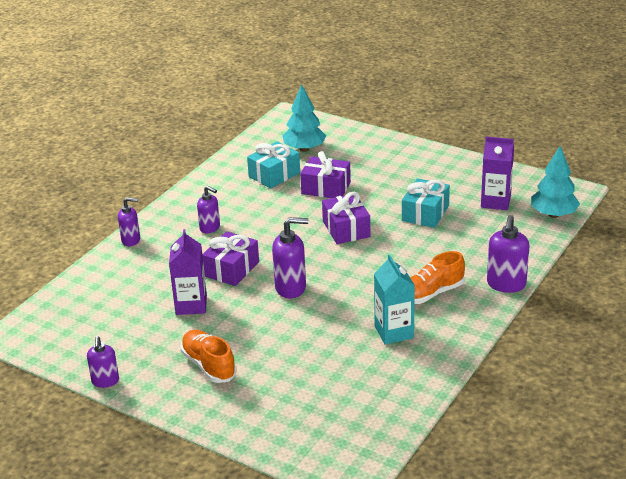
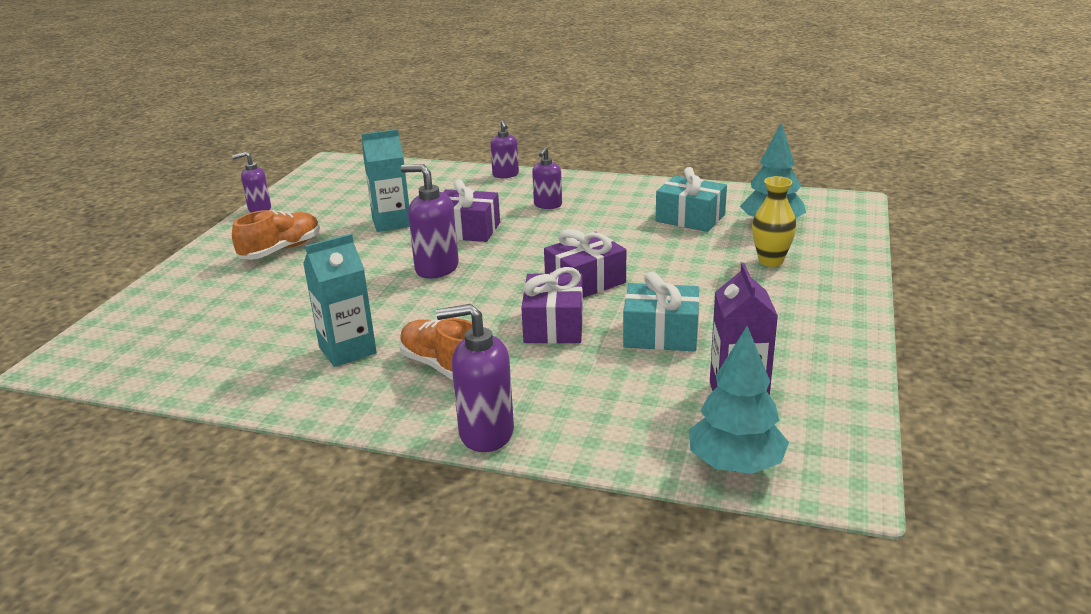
camera: 75 degrees right, 5 degrees down
purple carton [169,229,207,315] -> turquoise carton [362,129,410,232]
purple soap dispenser [272,217,308,298] -> purple soap dispenser turned 135 degrees clockwise [401,164,459,279]
purple gift [300,151,351,198] -> purple gift moved to [521,267,583,344]
none -> yellow vase [752,176,797,267]

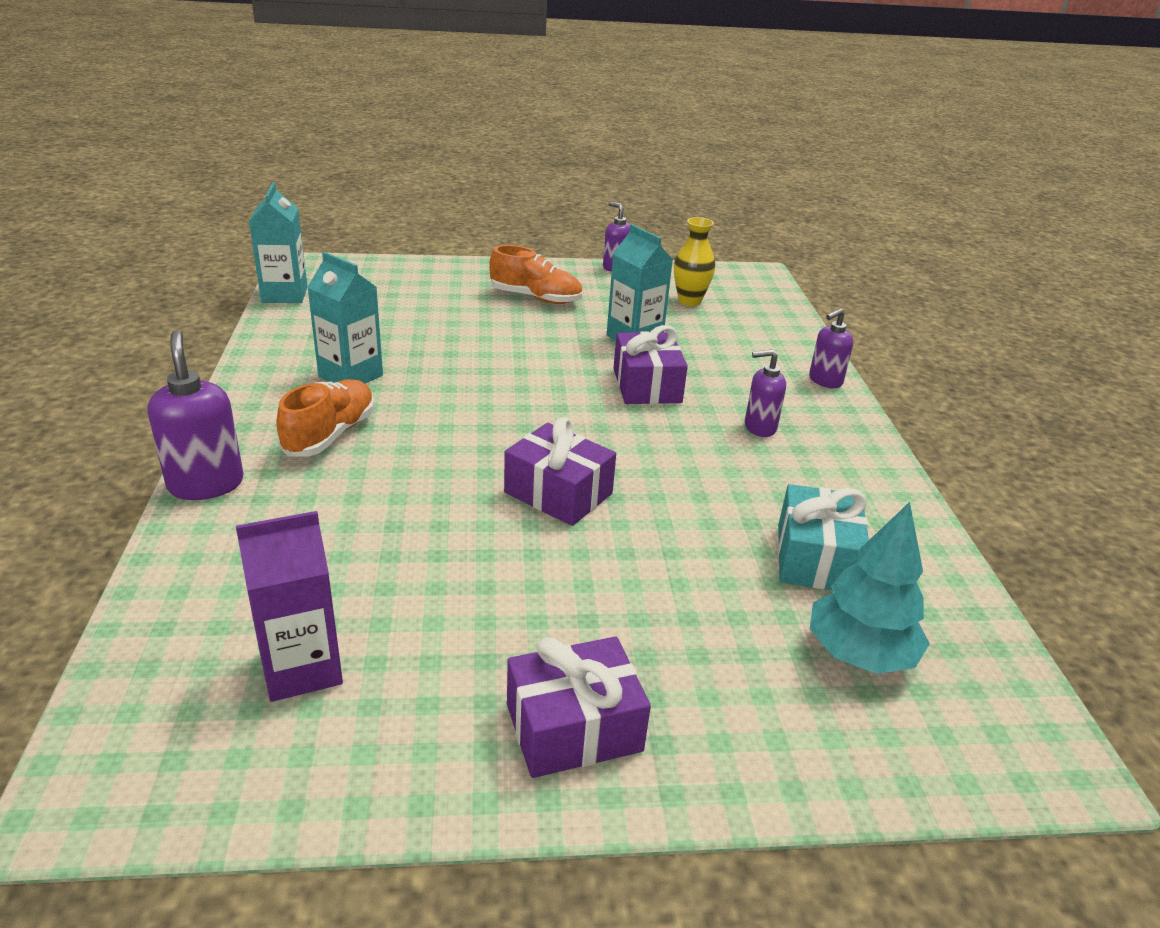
camera: 65 degrees right, 5 degrees up
purple soap dispenser [401,164,459,279] -> none
purple gift [521,267,583,344] -> purple gift moved to [507,637,651,778]
turquoise gift [623,272,700,351] -> none
turquoise tree [689,326,789,474] -> none
yellow vase [752,176,797,267] -> yellow vase moved to [674,217,715,306]
none -> turquoise carton [249,182,308,303]

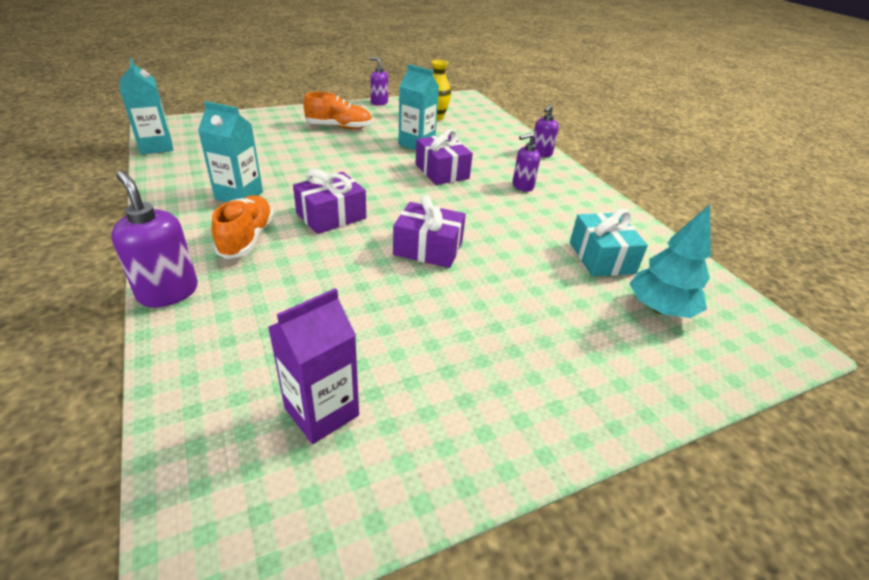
camera: 20 degrees left, 5 degrees up
purple gift [507,637,651,778] -> purple gift moved to [293,169,366,234]

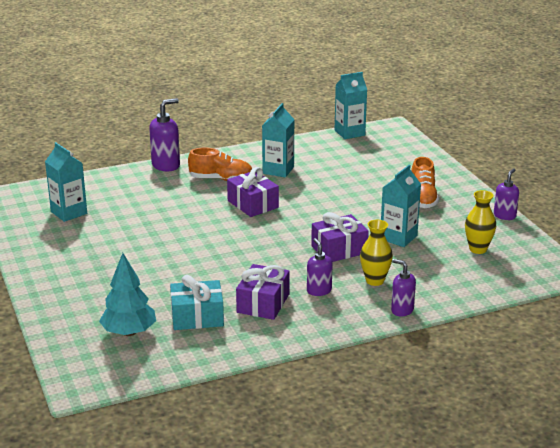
camera: 95 degrees right, 10 degrees down
purple carton [268,288,359,444] -> turquoise carton [45,142,87,222]
purple gift [393,195,466,268] -> purple gift moved to [236,264,290,320]
none -> yellow vase [360,220,393,286]

